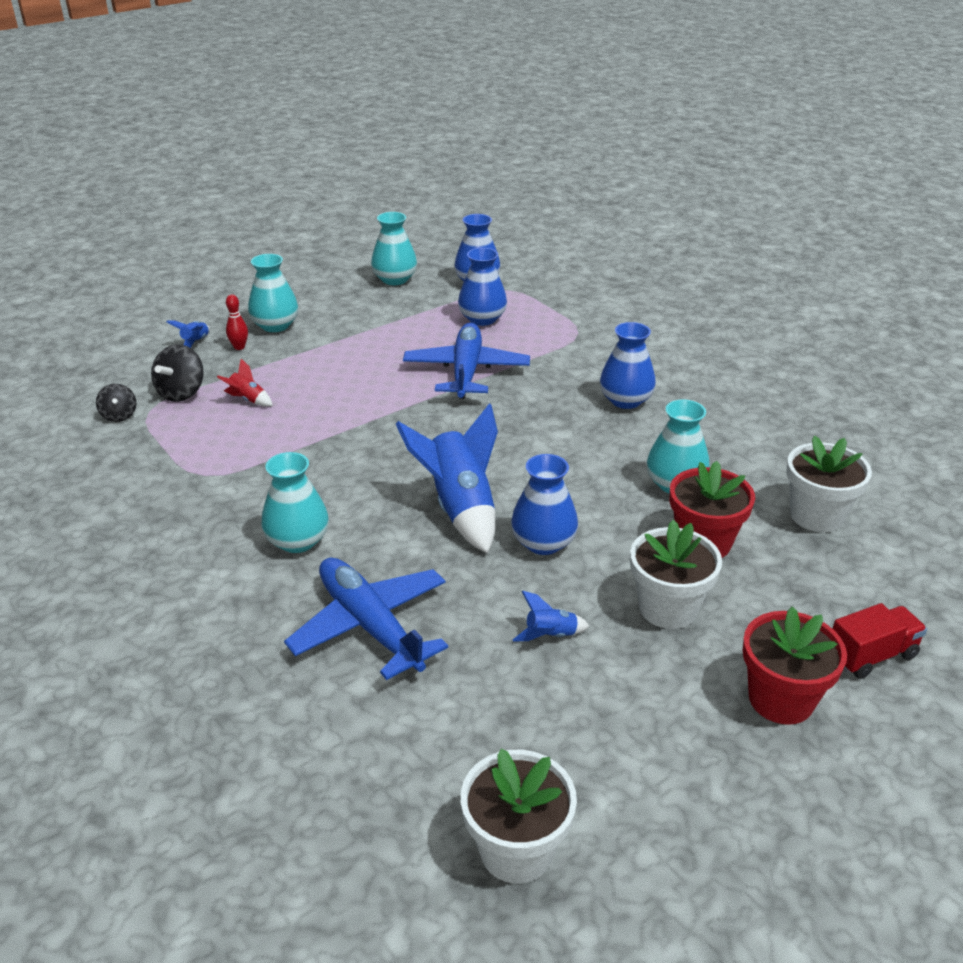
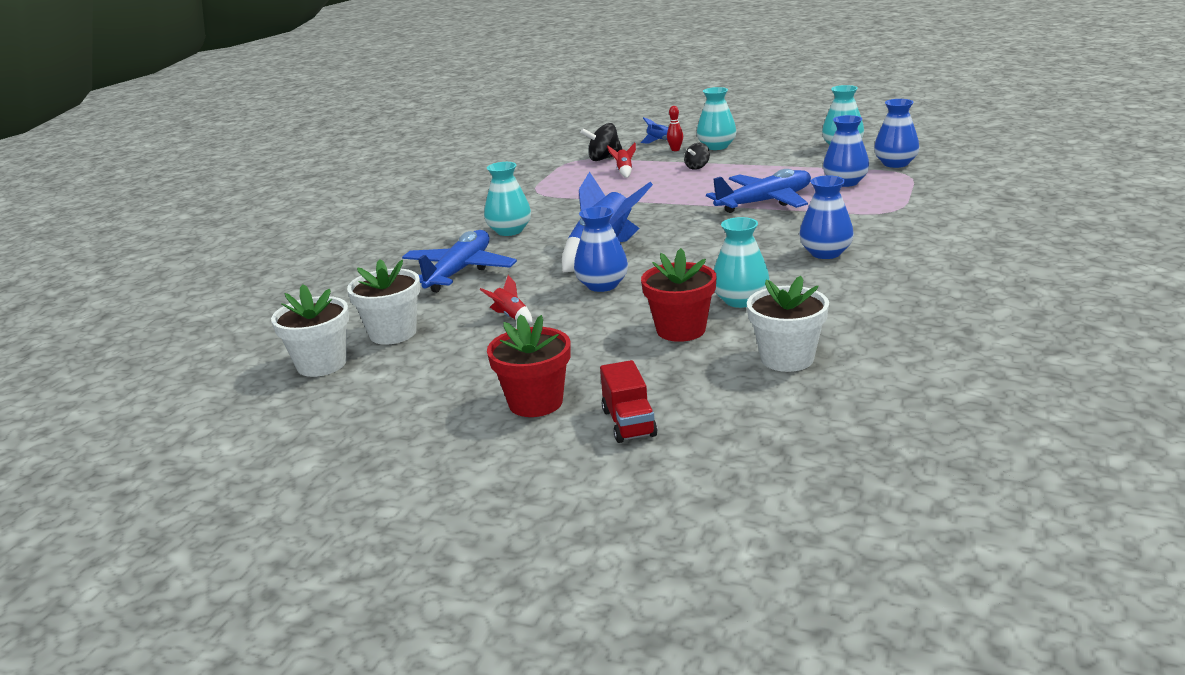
camera: 60 degrees right, 10 degrees down
black spinning top [96,384,136,422] -> black spinning top moved to [684,143,710,170]
blue rocket [513,591,589,641] -> red rocket [479,275,533,323]
white flower pot [630,519,722,629] -> white flower pot moved to [347,259,420,345]
red truck [832,603,927,679] -> red truck turned 45 degrees clockwise [600,360,657,443]

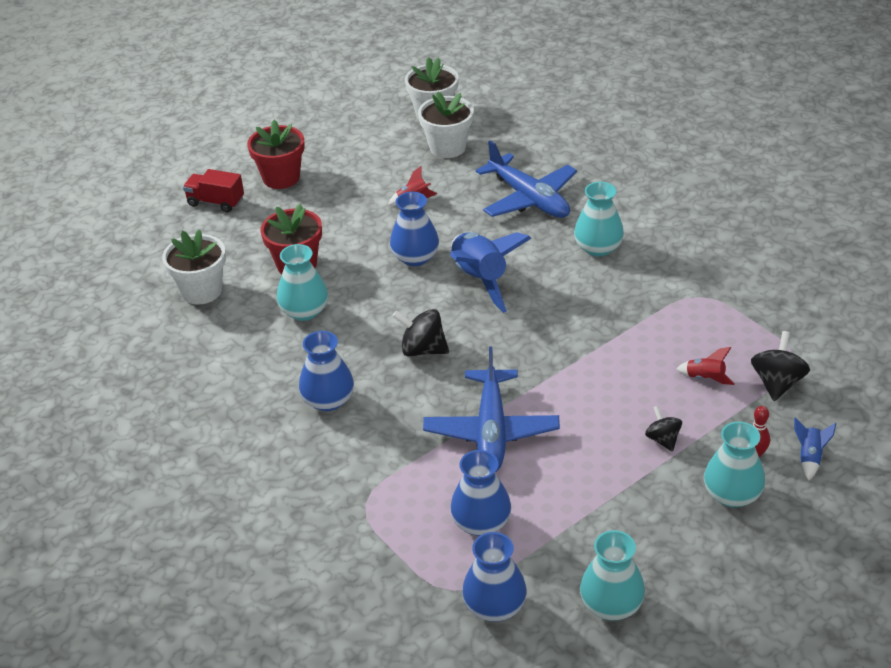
camera: 120 degrees right, 15 degrees up
none -> black spinning top [392,309,449,356]

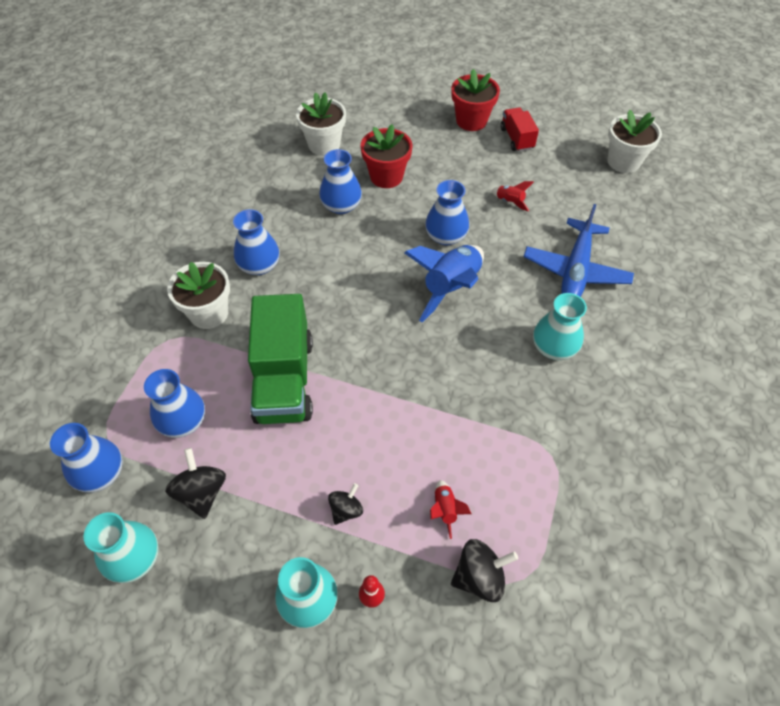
camera: 55 degrees right, 15 degrees up
red truck [183,169,244,212] -> red truck moved to [501,107,539,152]
turquoise vase [277,244,328,321] -> blue vase [319,149,362,214]
black spinning top [392,309,449,356] -> black spinning top moved to [165,448,226,519]
white flower pot [418,92,474,158] -> white flower pot moved to [167,262,230,329]
blue plane [423,347,560,472] -> green truck [248,294,313,424]
blue rocket [794,417,836,480] -> none

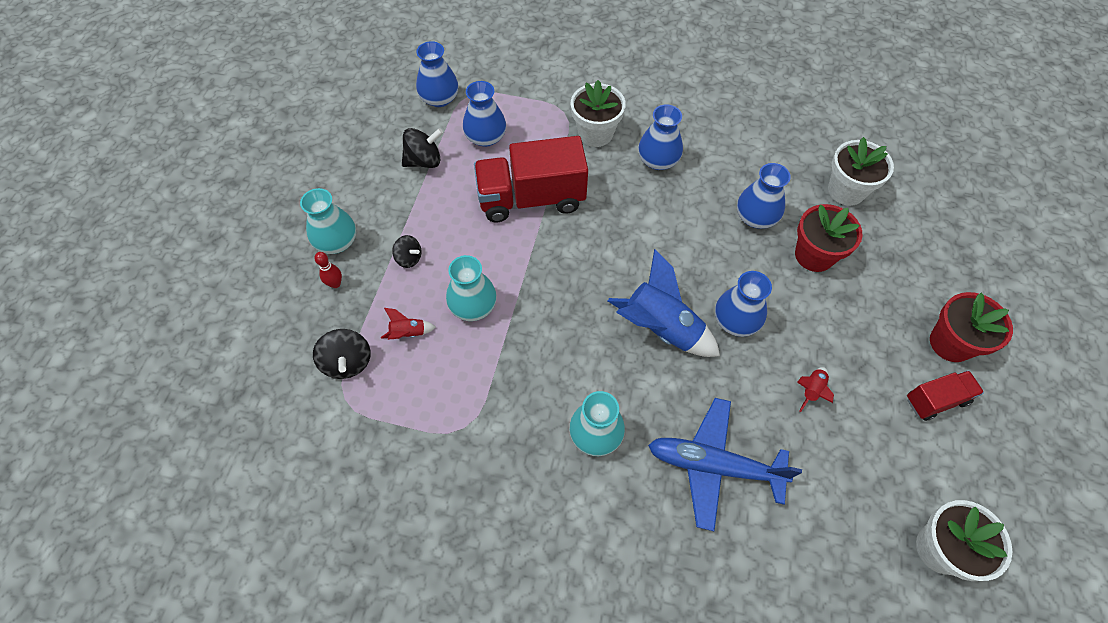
camera: 85 degrees right, 5 degrees up
turquoise vase [83,512,159,583] -> turquoise vase moved to [446,255,497,321]
green truck [248,294,313,424] -> red truck [474,136,588,222]

